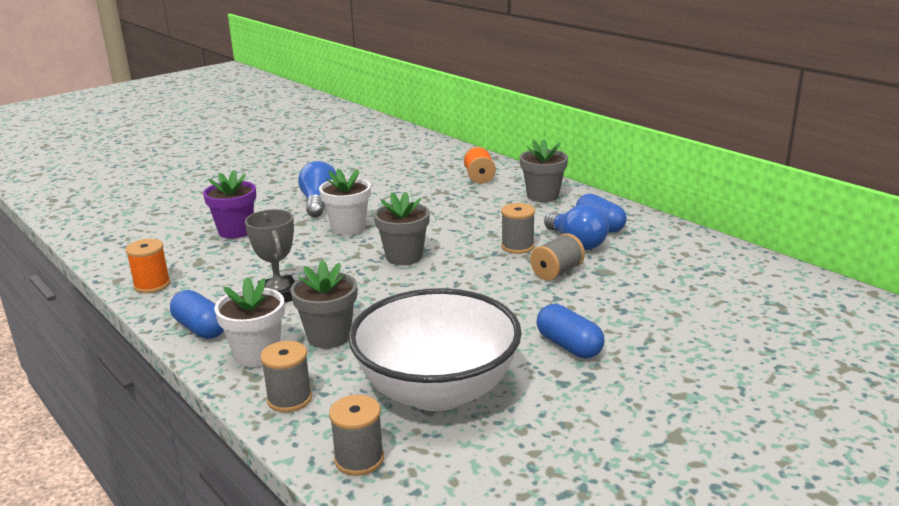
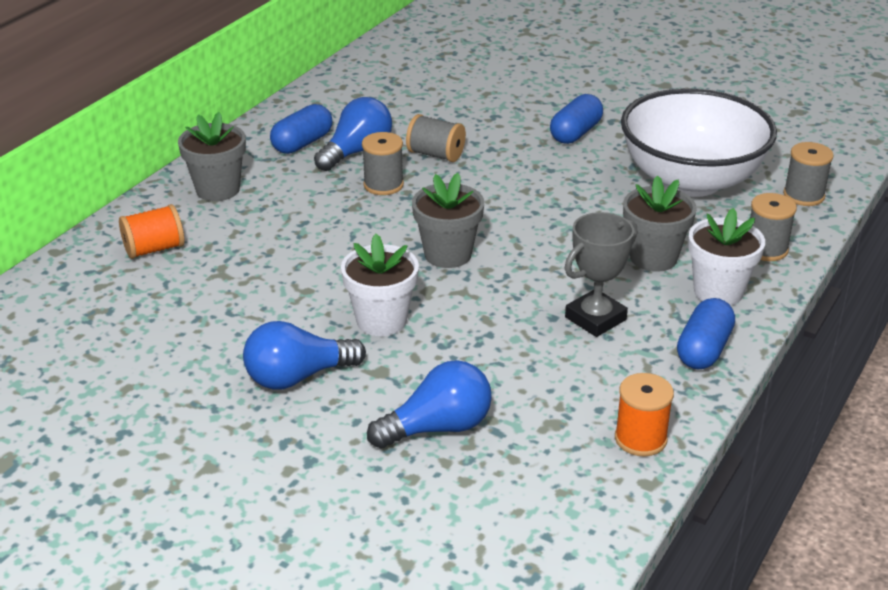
camera: 110 degrees left, 10 degrees up
purple flower pot [203,170,256,239] -> blue light bulb [367,360,492,449]

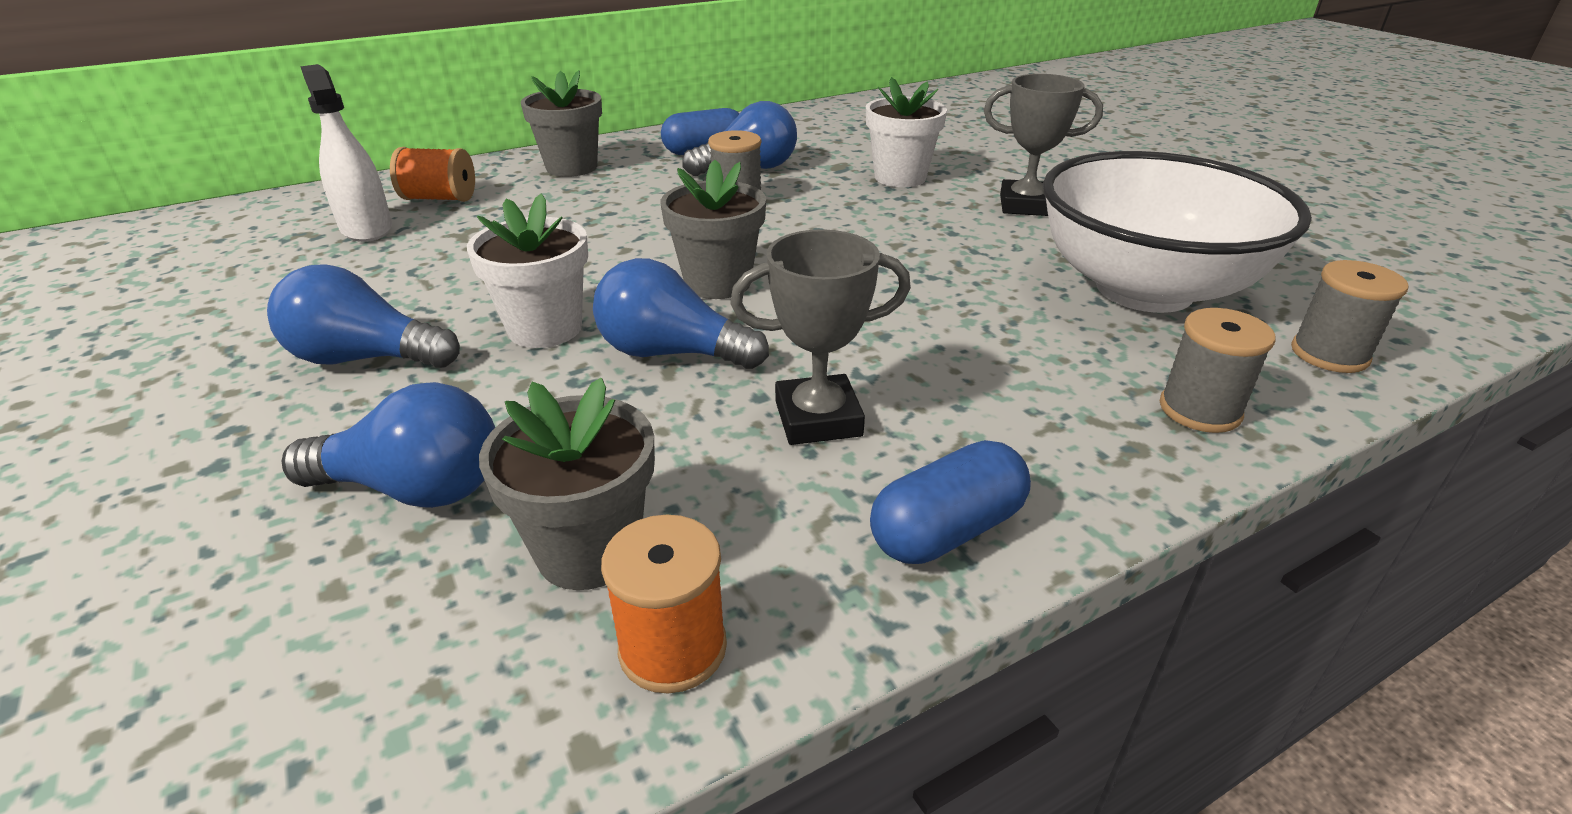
camera: 30 degrees right, 0 degrees up
grey spool [406,114,466,162] -> none
blue capsule [550,94,603,144] -> grey trophy [984,74,1103,216]
grey flower pot [623,175,697,272] -> grey flower pot moved to [479,378,655,590]
white flower pot [688,208,765,306] -> white flower pot moved to [866,77,947,187]
none -> white spray bottle [300,64,392,242]
none -> blue light bulb [593,258,769,369]

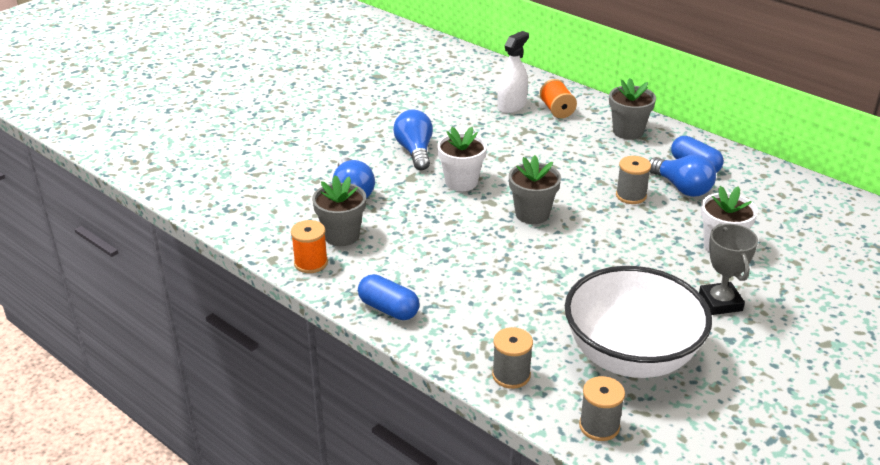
camera: 70 degrees right, 0 degrees up
blue light bulb [593,258,769,369] -> none
grey trophy [730,229,911,445] -> none

